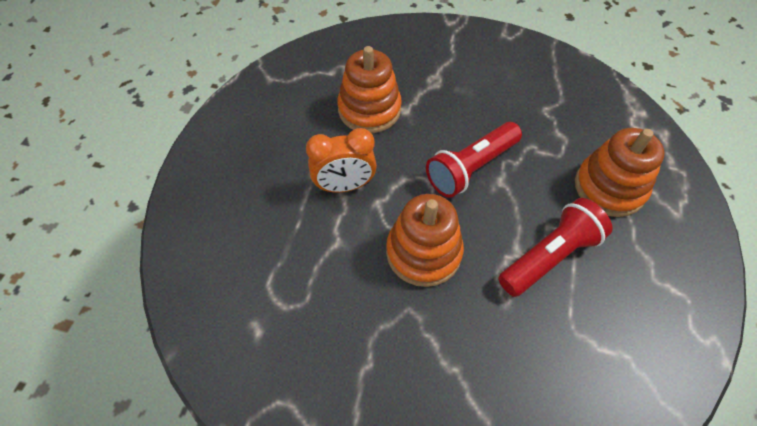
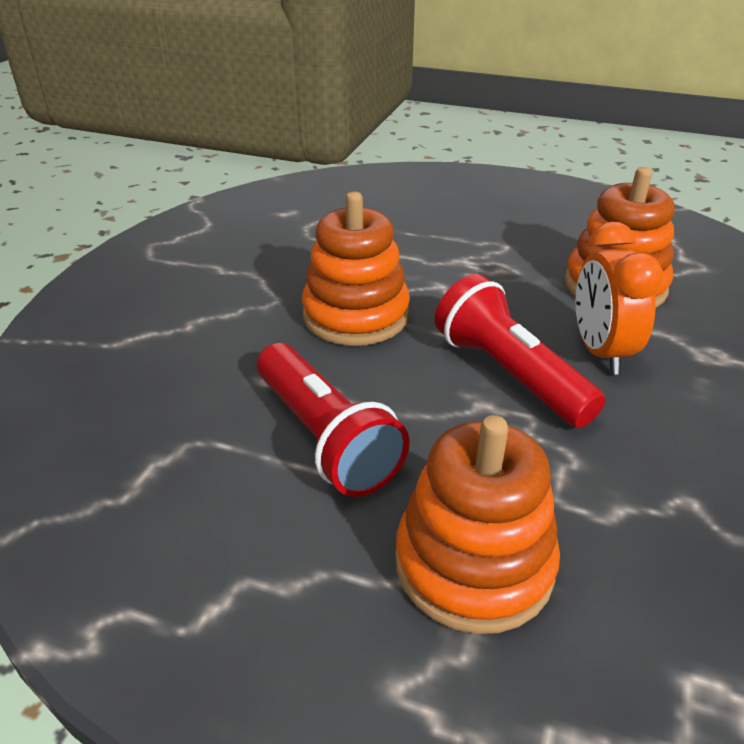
camera: 95 degrees right, 20 degrees down
orange clock [306,128,377,192] -> orange clock moved to [575,222,663,375]

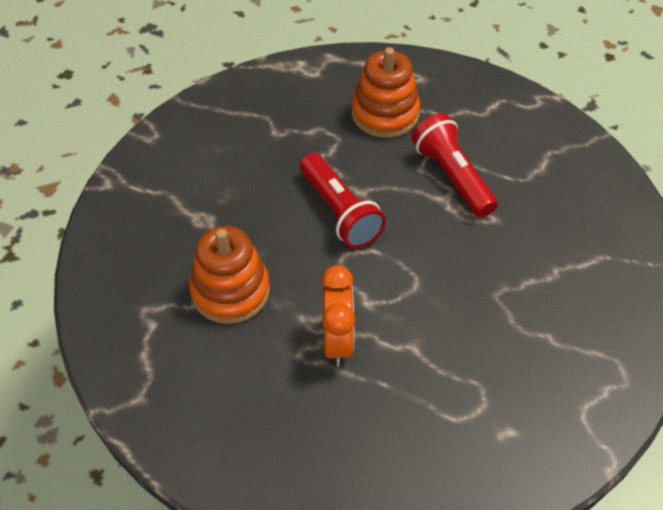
camera: 175 degrees left, 15 degrees up
orange stacking toy [302,192,410,346] -> none
orange clock [575,222,663,375] -> orange clock moved to [321,265,355,367]

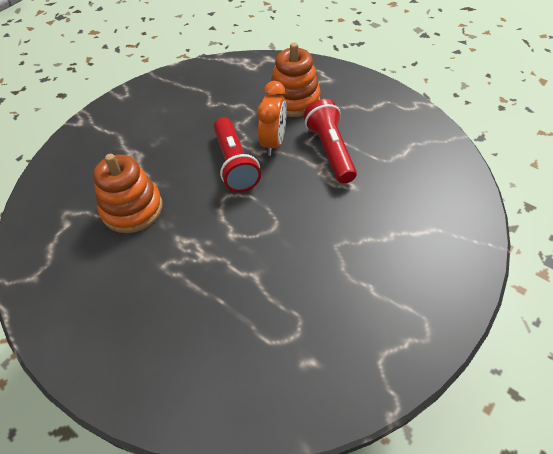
camera: 15 degrees right, 0 degrees up
orange clock [321,265,355,367] -> orange clock moved to [257,81,287,156]

